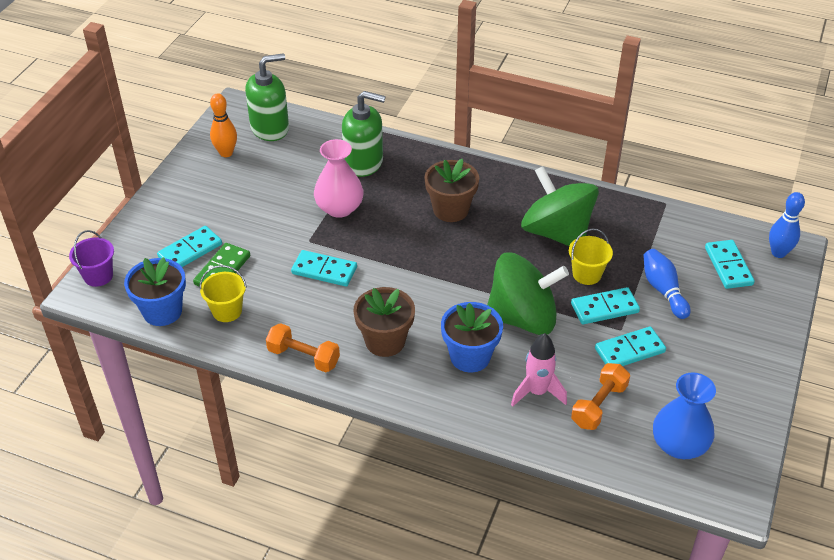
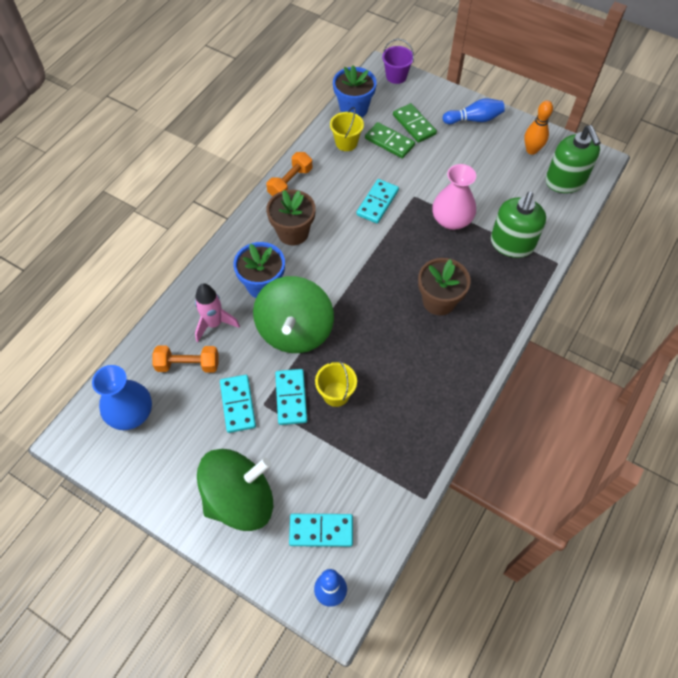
camera: 100 degrees right, 15 degrees up
turquoise domino [157,226,222,267] -> green domino [393,103,437,143]
green spinning top [521,166,599,246] -> green spinning top moved to [197,449,273,531]
orange dumbbell [571,363,630,430] -> orange dumbbell turned 45 degrees counterclockwise [152,345,218,373]
blue bowling pin [643,249,691,319] -> blue bowling pin moved to [443,98,505,124]

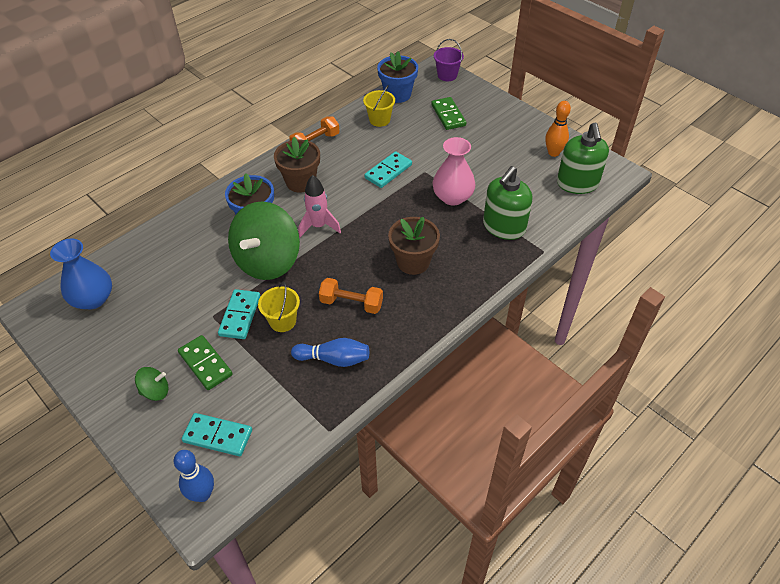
camera: 15 degrees right, 10 degrees down
orange dumbbell [152,345,218,373] -> orange dumbbell moved to [319,278,383,314]
pink rocket [195,283,240,342] -> pink rocket moved to [298,175,341,238]
green spinning top [197,449,273,531] -> green spinning top [135,367,169,401], size x0.43
turquoise domino [220,375,256,433] -> none
green domino [365,122,415,158] -> green domino moved to [178,335,233,390]
blue bowling pin [443,98,505,124] -> blue bowling pin moved to [291,338,369,367]

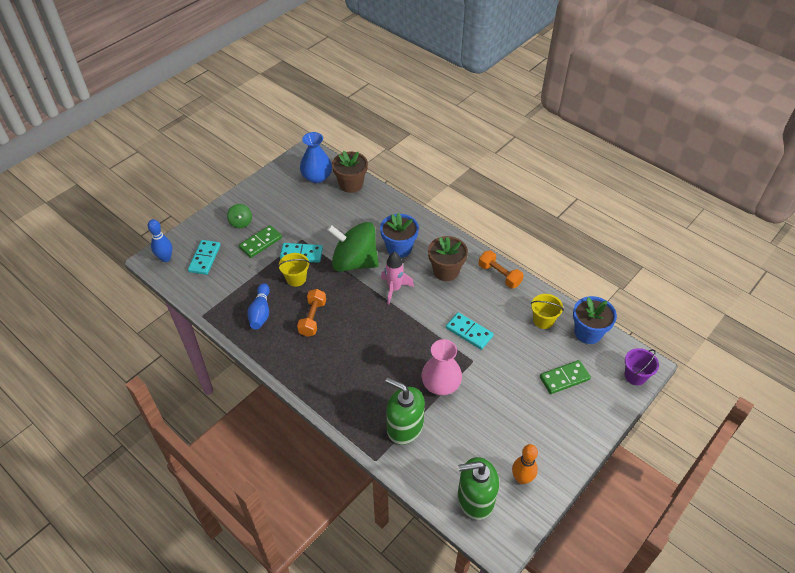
camera: 85 degrees right, 0 degrees up
brown flower pot [388,217,440,275] -> brown flower pot moved to [332,151,368,193]

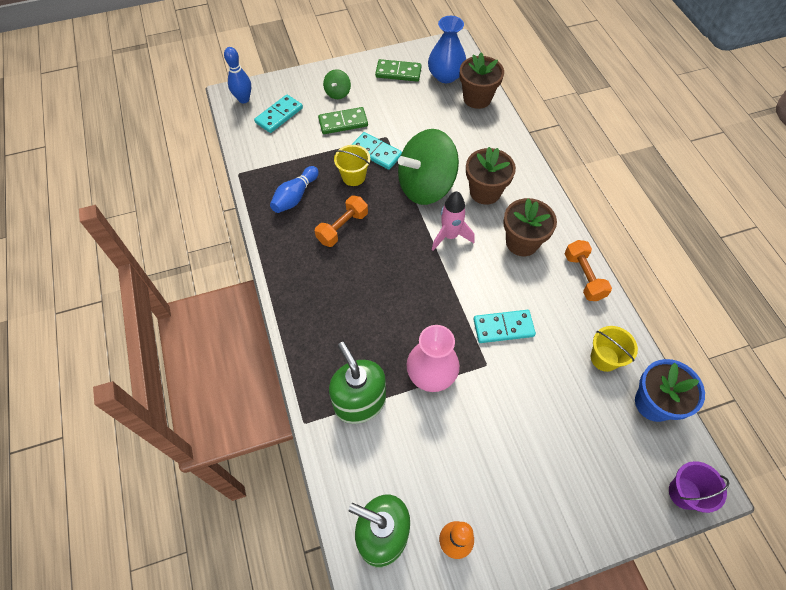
camera: 30 degrees right, 10 degrees up
green spinning top [327,222,379,272] -> green spinning top turned 75 degrees counterclockwise [398,129,459,205]
blue flower pot [380,212,419,258] -> brown flower pot [466,147,516,205]
turquoise domino [446,312,494,350] -> turquoise domino turned 75 degrees counterclockwise [473,310,536,343]
green domino [540,360,591,394] -> green domino moved to [375,59,422,82]

